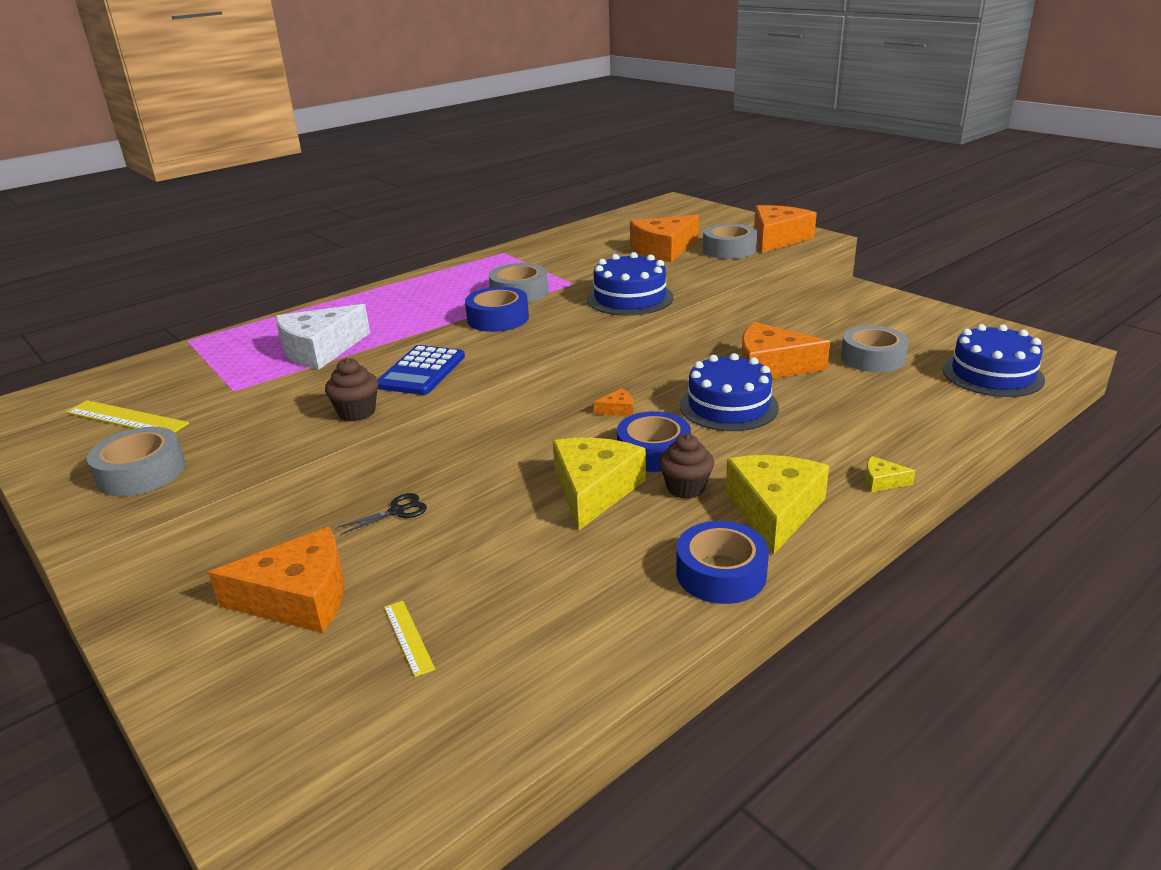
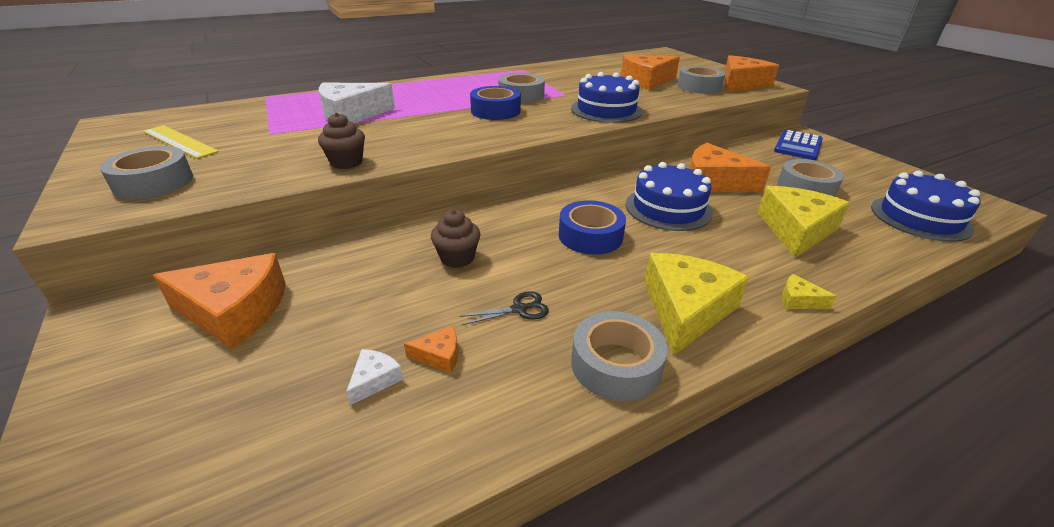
camera: 10 degrees right, 5 degrees up
black scissors [337,493,427,534] -> black scissors moved to [459,291,549,325]
blue calculator [377,345,465,395] -> blue calculator moved to [774,130,823,160]
yellow ruler [384,601,435,677] -> none
yellow cheese [553,438,646,530] -> yellow cheese moved to [758,186,850,258]
orange cheese [594,388,633,416] -> orange cheese moved to [404,326,458,373]
brown cupcake [659,434,714,499] -> brown cupcake moved to [431,209,480,268]
blue tape [676,521,769,604] -> grey tape [571,311,668,401]
none -> white cheese [346,349,403,405]

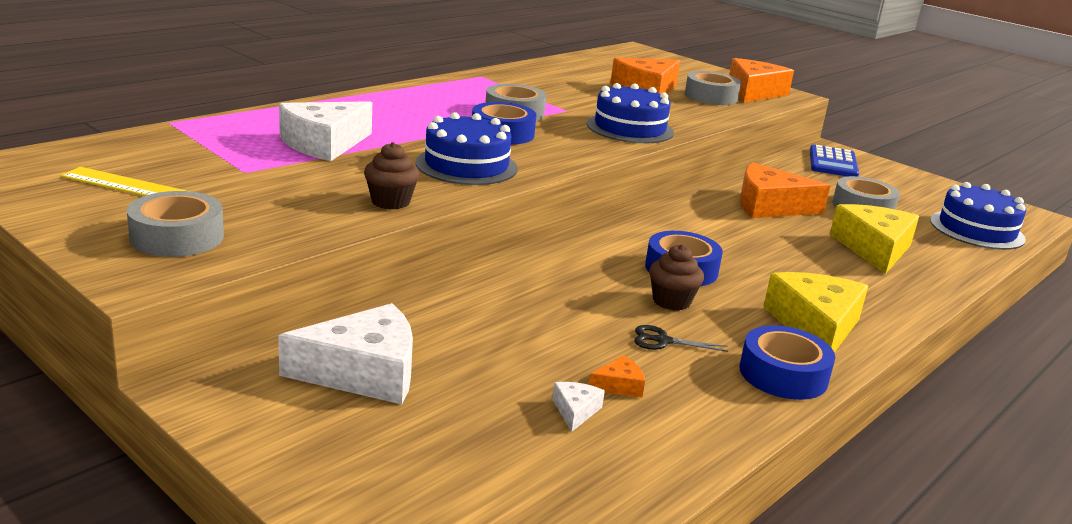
camera: 20 degrees left, 10 degrees down
orange cheese [153,253,286,349] -> white cheese [278,303,413,404]
brown cupcake [431,209,480,268] -> brown cupcake moved to [649,244,704,311]
black scissors [459,291,549,325] -> black scissors turned 135 degrees counterclockwise [634,325,728,352]
grey tape [571,311,668,401] -> blue tape [739,325,835,400]
blue cake [625,162,713,231] -> blue cake moved to [416,112,518,185]
yellow cheese [782,274,837,309] -> none

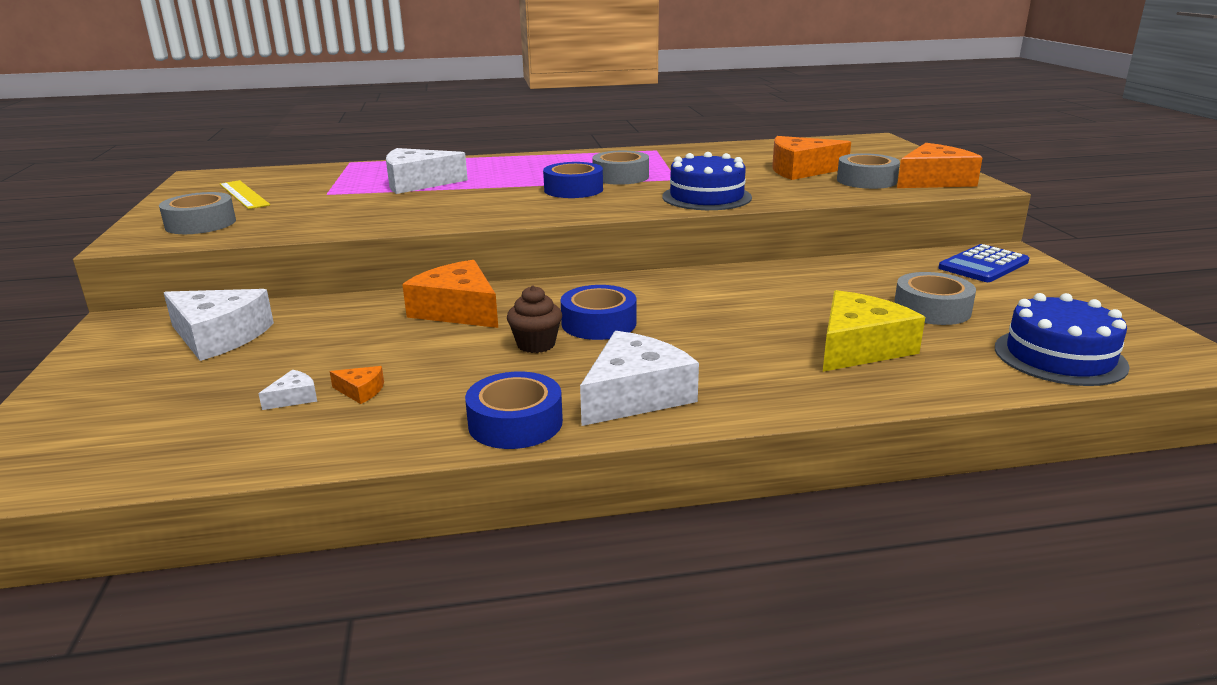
camera: 40 degrees right, 0 degrees up
brown cupcake [364,142,419,210] -> none
blue cake [416,112,518,185] -> none
black scissors [634,325,728,352] -> none
orange cheese [740,162,831,218] -> orange cheese moved to [402,260,498,328]
yellow cheese [763,272,868,353] -> white cheese [580,331,699,426]

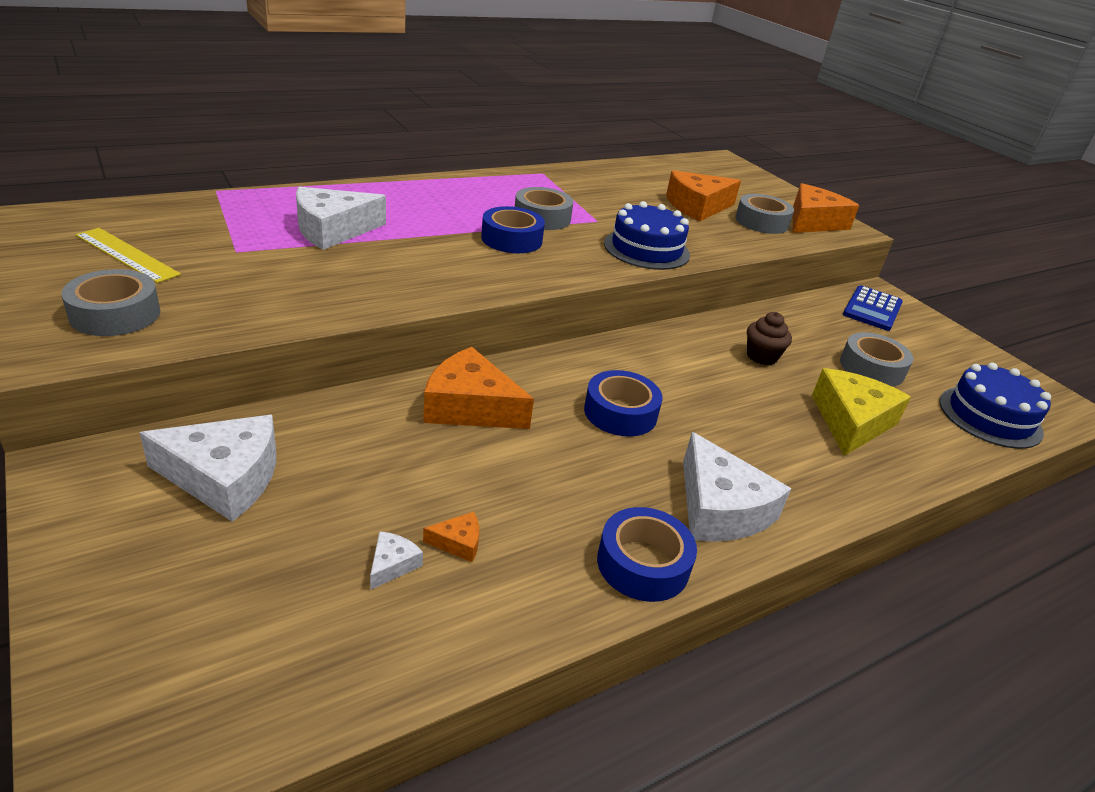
camera: 25 degrees left, 10 degrees up
brown cupcake [507,286,562,353] -> brown cupcake moved to [747,312,792,365]
white cheese [580,331,699,426] -> white cheese turned 135 degrees clockwise [683,432,791,542]

